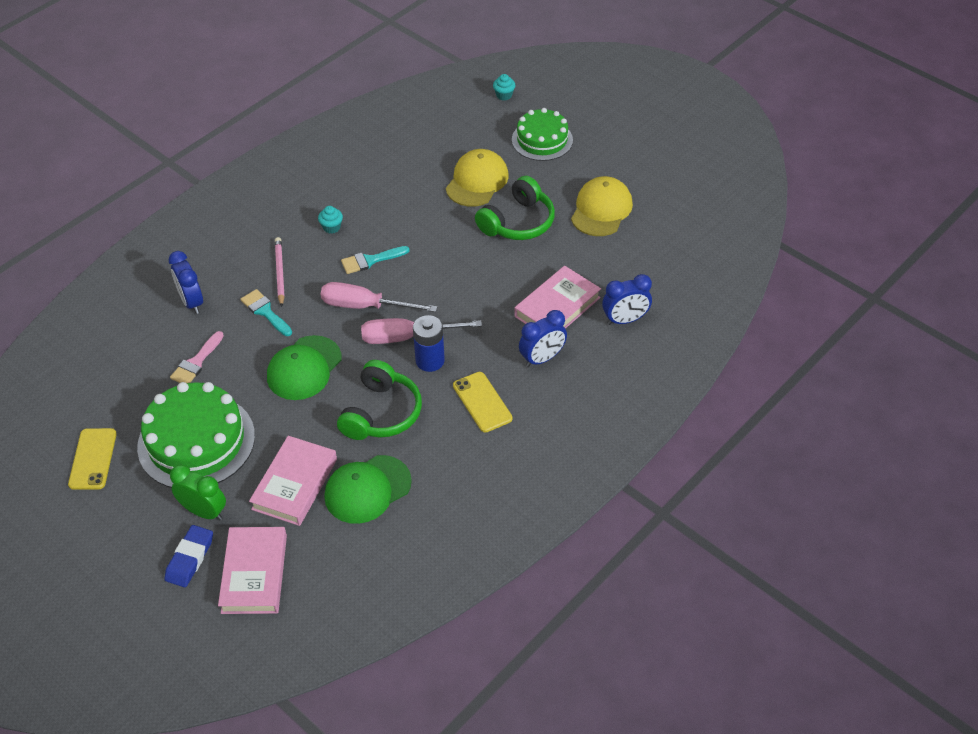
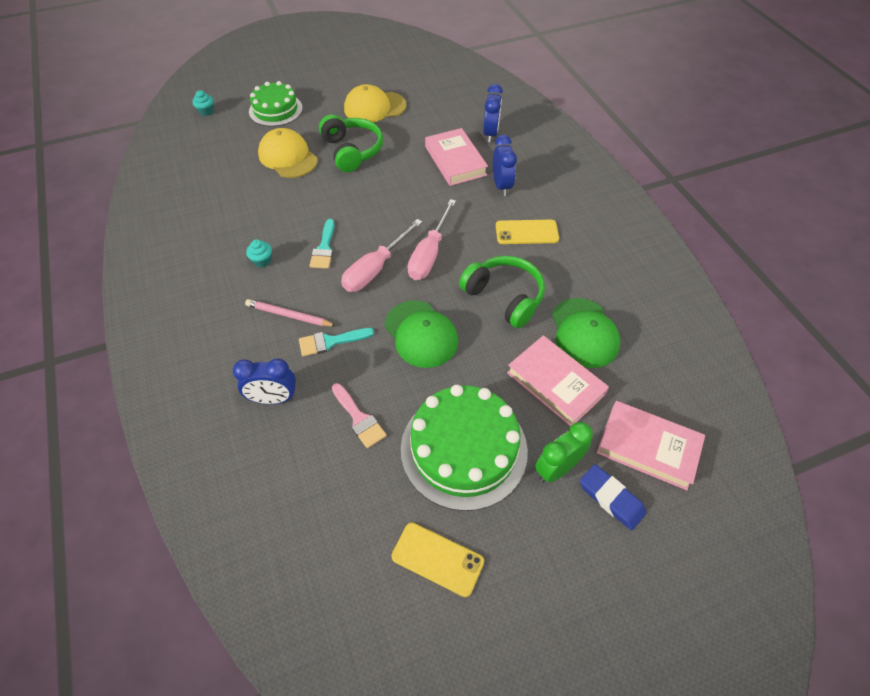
camera: 65 degrees left, 5 degrees up
blue battery [413,315,445,372] -> none
yellow cap [571,176,633,236] -> yellow cap turned 60 degrees counterclockwise [344,84,407,122]

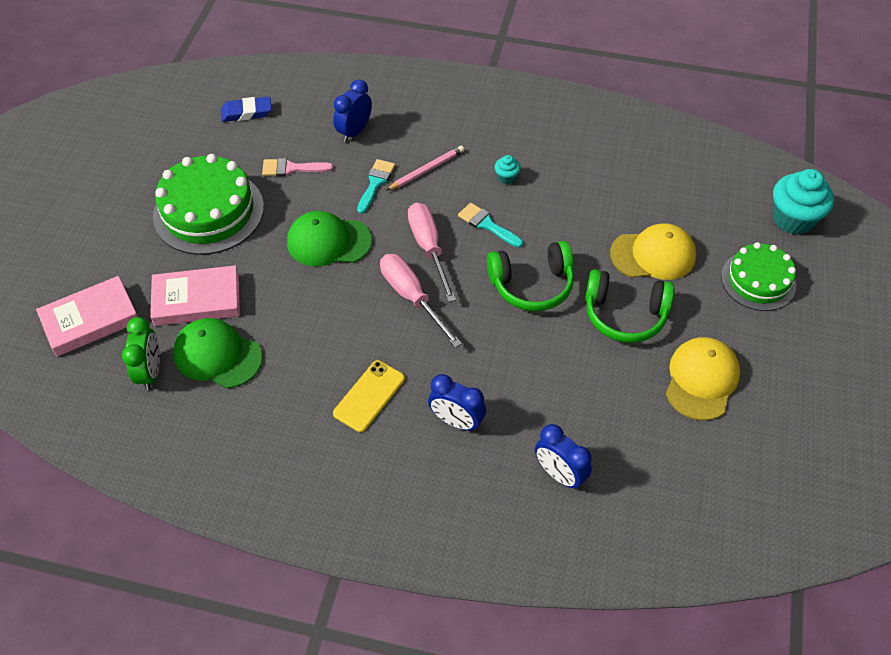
camera: 125 degrees right, 0 degrees up
turquoise cupcake [192,90,214,116] -> turquoise cupcake [773,169,834,235], size x2.17
yellow phone [391,523,484,597] -> none
pink book [425,128,488,186] -> none
green headphones [459,256,545,329] -> green headphones moved to [487,241,574,311]
green clock [535,422,593,483] -> green clock moved to [122,317,160,390]
blue eraser [580,464,646,530] -> blue eraser moved to [221,97,272,122]

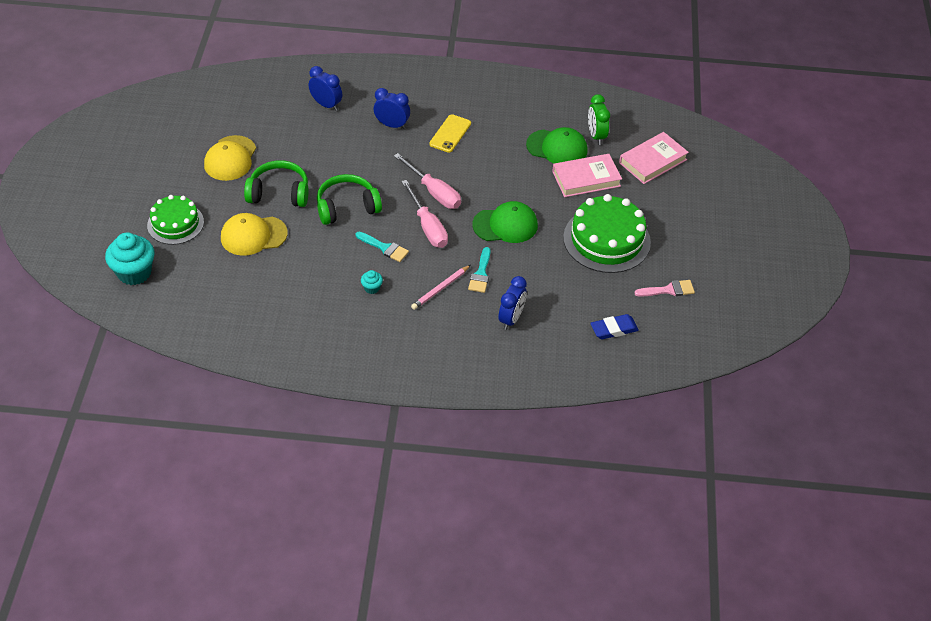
camera: 170 degrees right, 5 degrees down
pink brush [262,158,333,176] -> pink brush moved to [635,280,695,297]

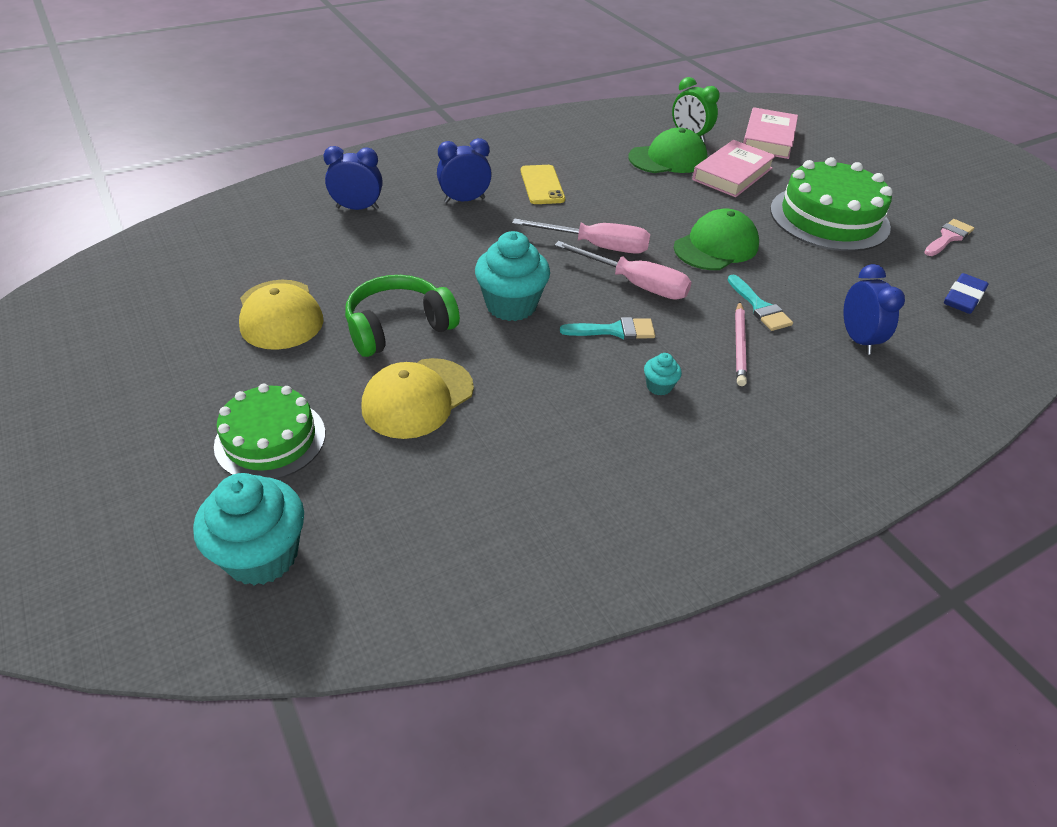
camera: 35 degrees left, 5 degrees down
green headphones [317,174,382,225] -> turquoise cupcake [475,231,550,321]

